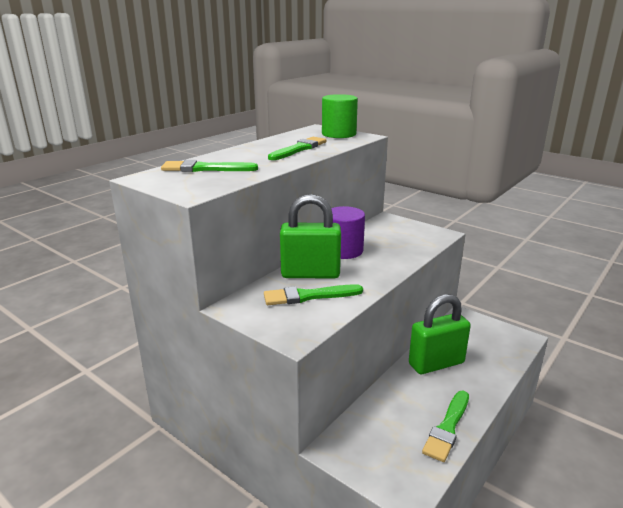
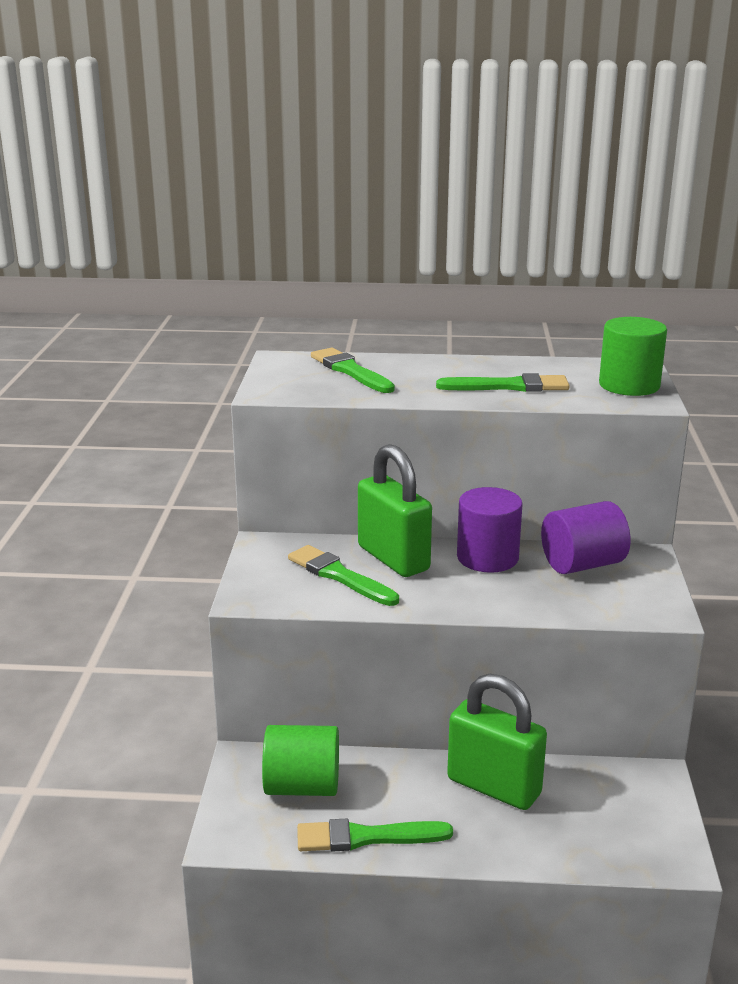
camera: 55 degrees right, 0 degrees up
none -> green cylinder [262,725,339,796]
none -> purple cylinder [541,501,631,574]

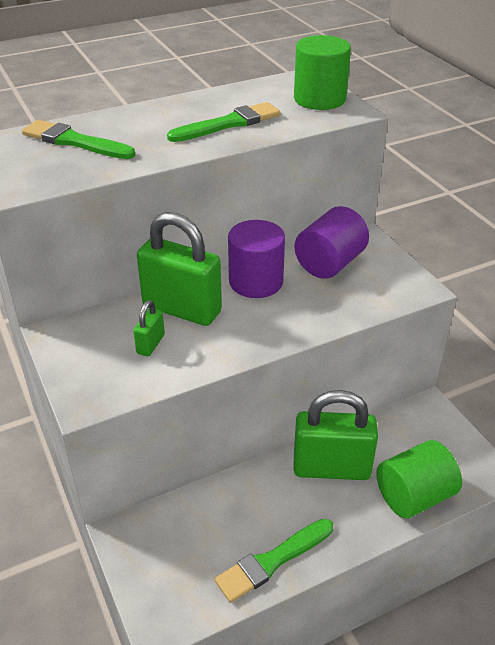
camera: 30 degrees left, 15 degrees up
green cylinder [262,725,339,796] -> green cylinder moved to [376,440,462,518]
green brush [288,545,399,606] -> green padlock [133,300,165,356]

